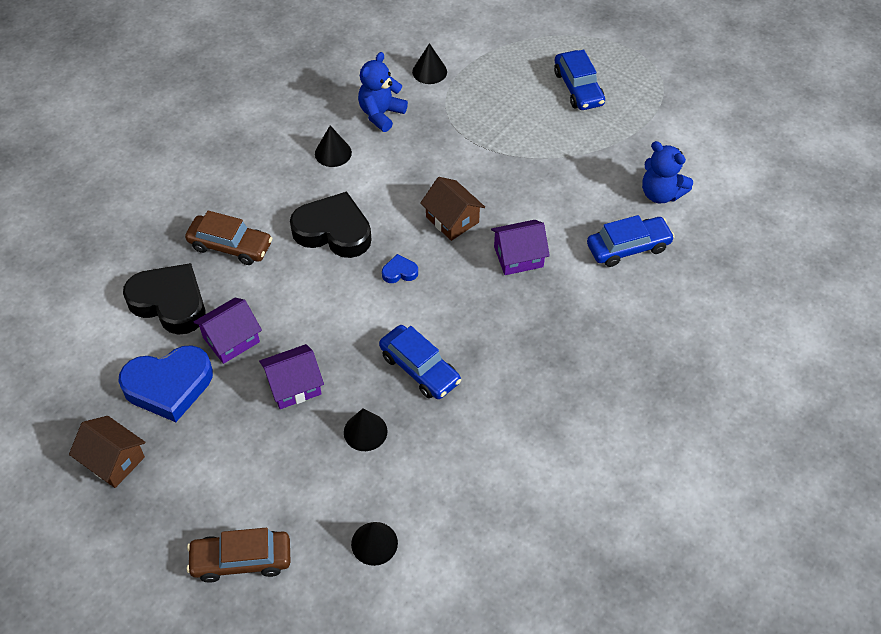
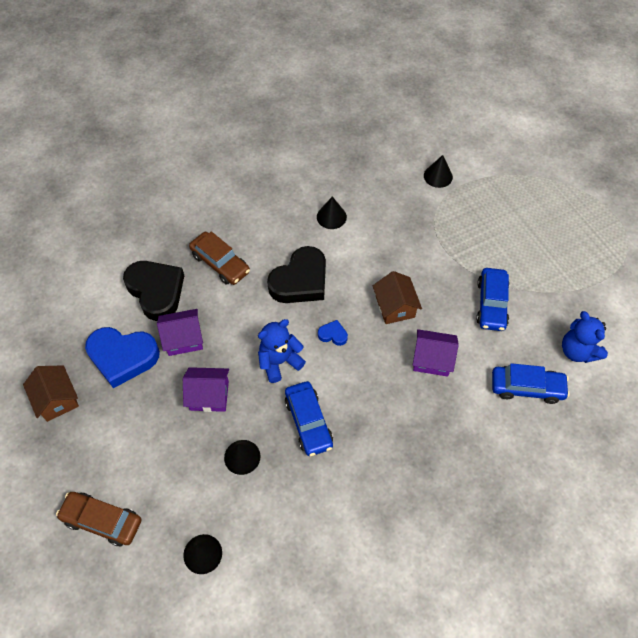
camera: 25 degrees right, 5 degrees up
black heart [290,191,372,258] -> black heart turned 90 degrees clockwise [267,246,326,303]
blue teddy bear [358,52,408,132] -> blue teddy bear moved to [258,319,306,383]
blue car [554,50,605,110] -> blue car moved to [476,268,509,331]

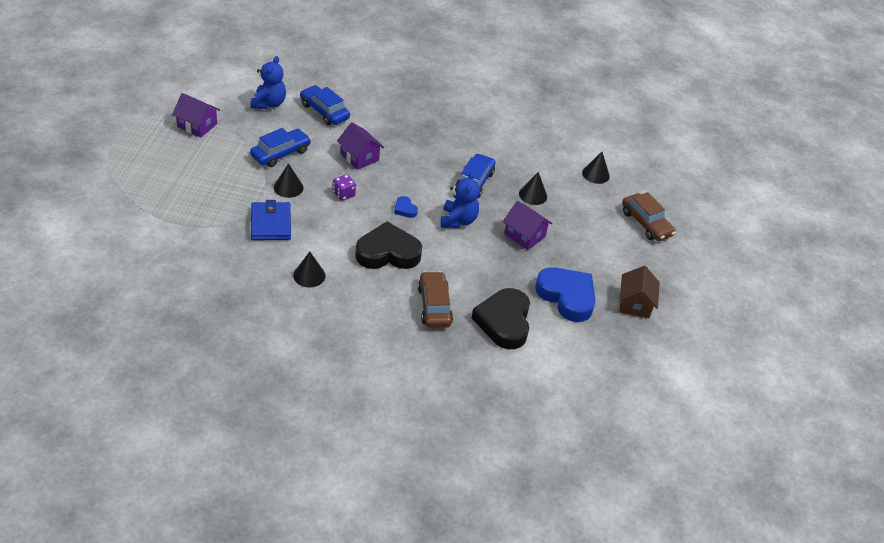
camera: 145 degrees left, 15 degrees down
purple house [157,309,203,356] -> purple house moved to [172,93,220,138]
blue teddy bear [258,319,306,383] -> blue teddy bear turned 90 degrees counterclockwise [441,171,480,228]
brown house [373,271,422,324] -> purple dice [333,174,356,201]
black cone [424,155,453,188] -> black cone moved to [274,163,304,198]
none -> blue wallet [251,200,291,240]

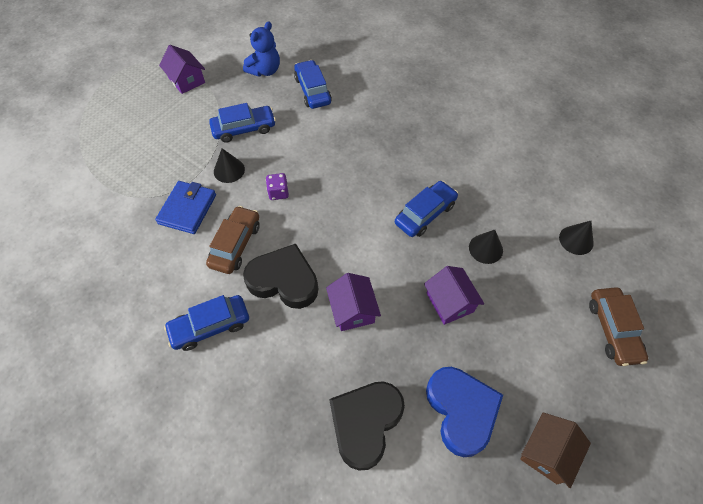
camera: 30 degrees right, 15 degrees up
black cone [293,251,326,287] -> none
purple house [337,122,384,170] -> purple house moved to [326,273,381,331]
blue heart [394,196,418,218] -> none
brown car [418,271,453,328] -> brown car moved to [206,206,260,274]
blue teddy bear [441,171,480,228] -> none
none -> blue car [164,295,249,351]

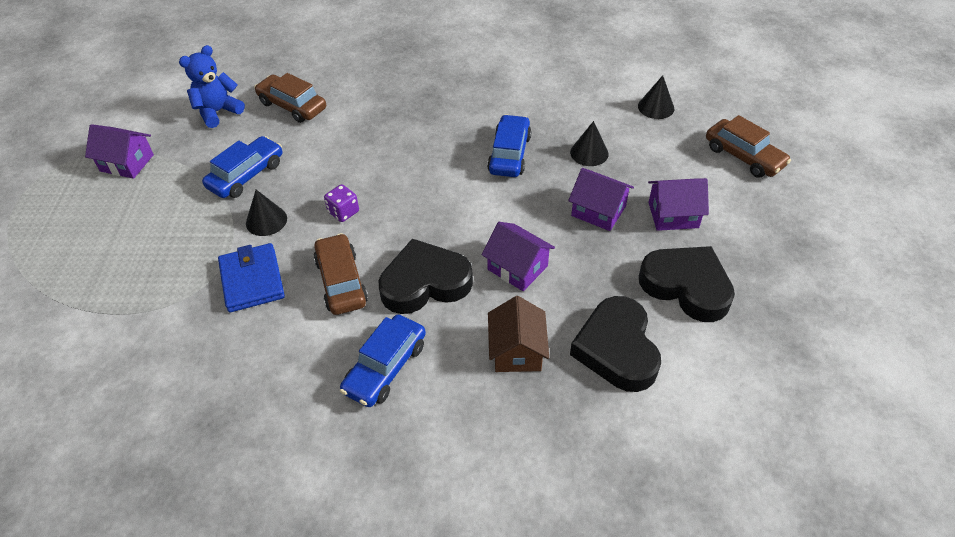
camera: 35 degrees left, 10 degrees down
blue teddy bear [243,22,280,77] -> blue teddy bear turned 135 degrees counterclockwise [179,45,245,128]
blue car [294,60,332,109] -> brown car [254,73,326,123]
blue heart [426,367,503,457] -> black heart [639,246,735,322]
brown house [520,412,591,488] -> brown house moved to [488,296,549,372]
none -> purple house [648,178,709,231]

